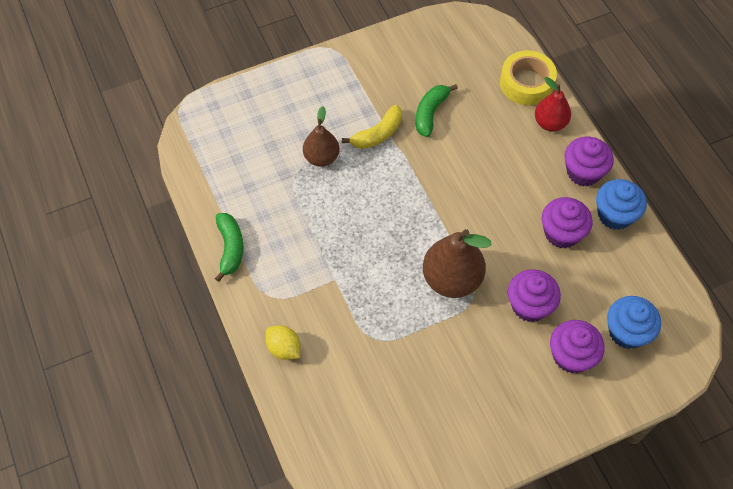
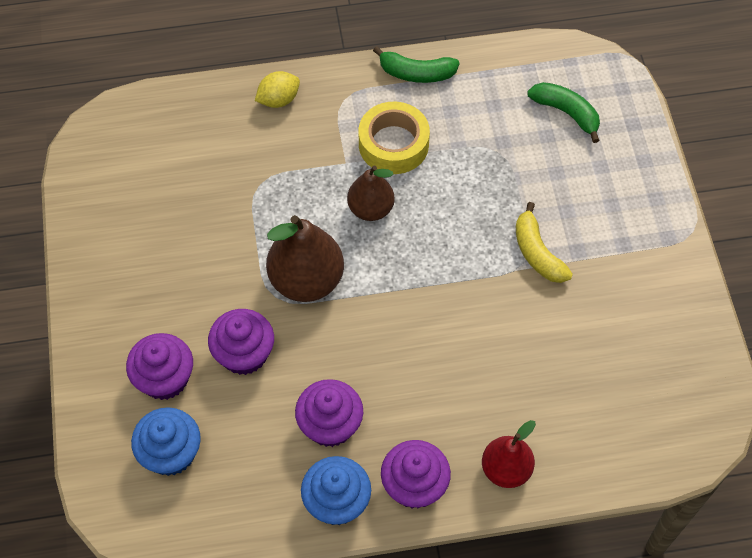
camera: 105 degrees right, 0 degrees up
brown pear [303,106,339,167] -> brown pear moved to [347,166,395,221]
green banana [416,84,458,137] -> green banana moved to [527,82,600,143]
yellow tape [500,50,557,105] -> yellow tape moved to [358,102,430,174]

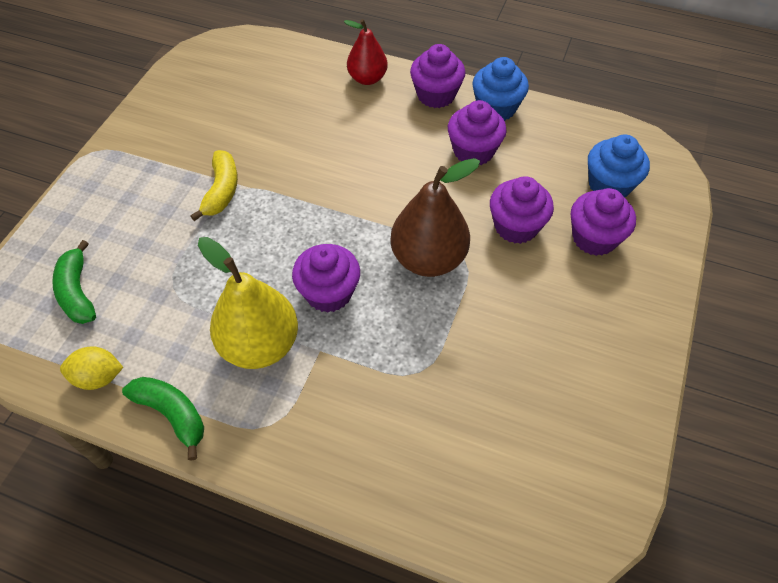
camera: 150 degrees left, 5 degrees down
yellow lemon [255,71,300,108] -> yellow lemon moved to [60,346,123,390]
brown pear [347,166,395,221] -> purple cupcake [292,244,360,313]
yellow tape [358,102,430,174] -> yellow pear [198,237,298,369]

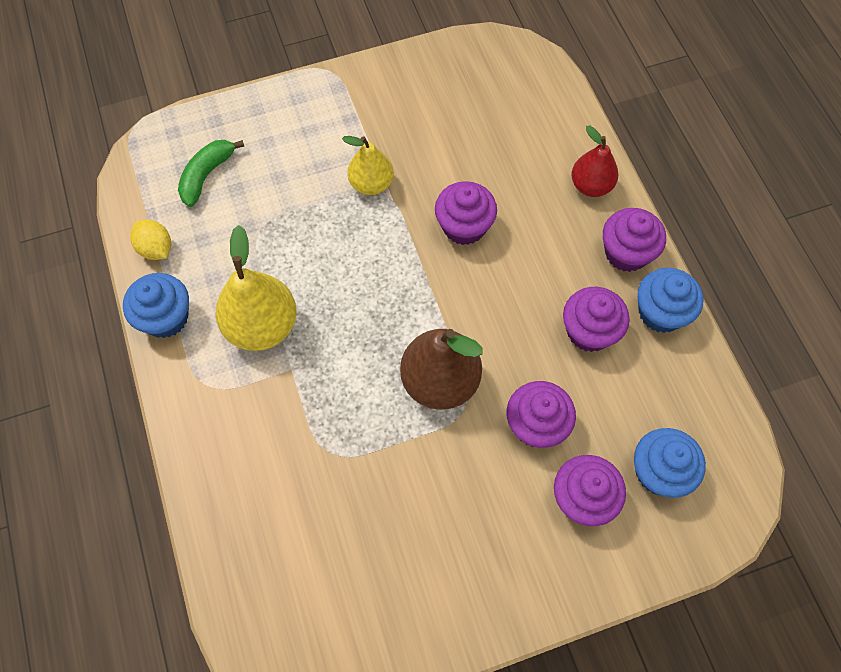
camera: 50 degrees right, 10 degrees up
green banana [122,377,204,461] -> blue cupcake [123,273,189,338]
yellow banana [190,150,238,221] -> yellow pear [342,136,394,195]
purple cupcake [292,244,360,313] -> purple cupcake moved to [435,181,497,245]

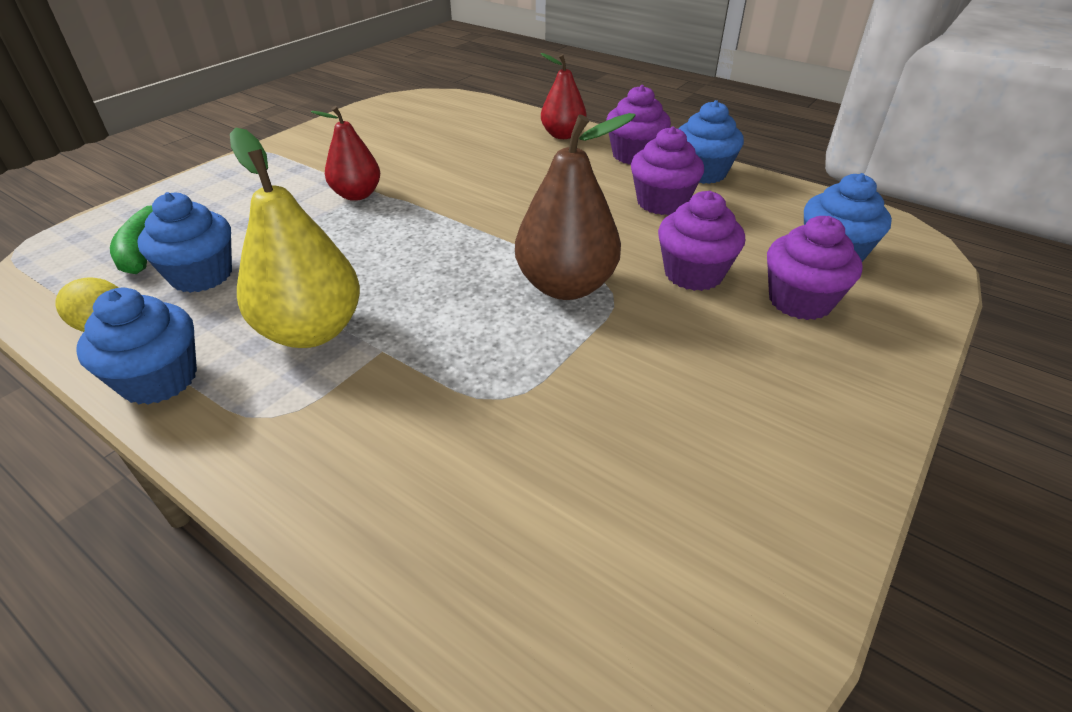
camera: 35 degrees left, 25 degrees down
yellow pear [342,136,394,195] -> red pear [311,106,380,201]
purple cupcake [435,181,497,245] -> none
none -> blue cupcake [137,192,232,293]

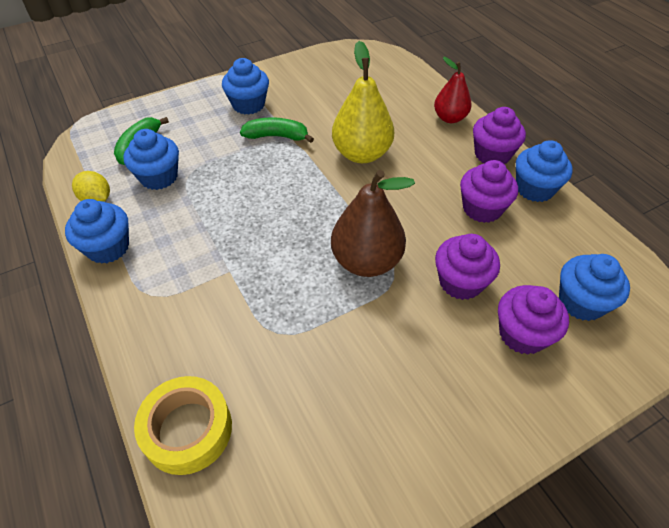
camera: 25 degrees right, 10 degrees up
yellow pear [230,128,360,348] -> yellow pear moved to [332,41,394,163]
red pear [311,106,380,201] -> green banana [240,117,314,143]
none -> yellow tape [134,376,232,475]
none -> blue cupcake [222,58,269,115]

